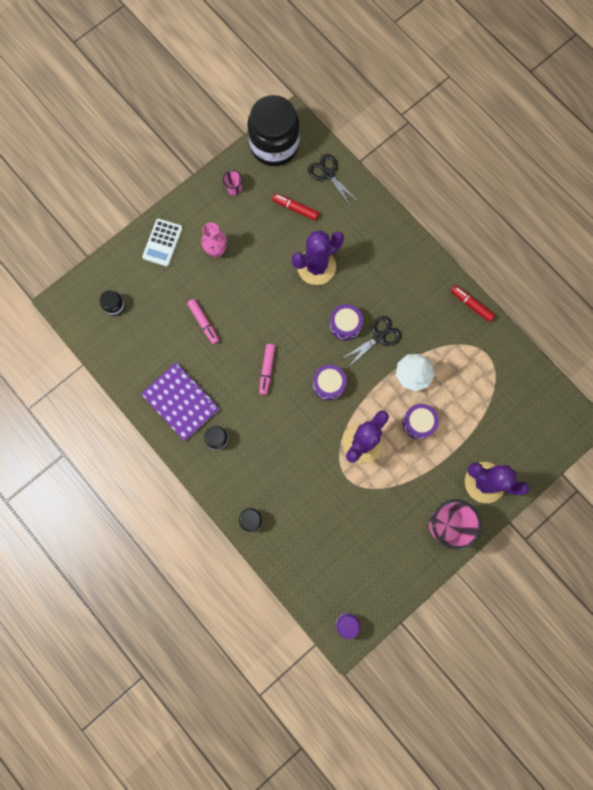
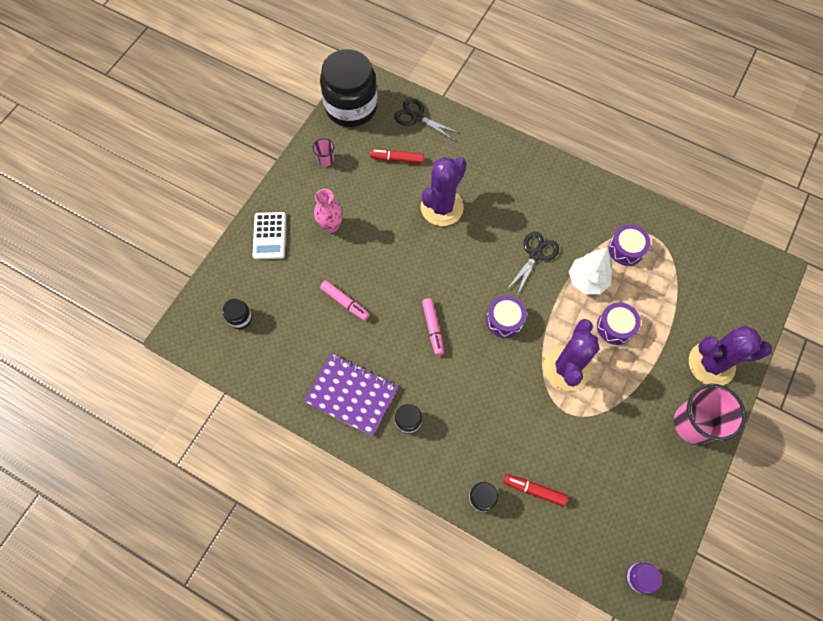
camera: 20 degrees left, 10 degrees down
purple drum [329,304,363,340] -> purple drum moved to [608,224,651,266]
red marker [451,285,495,322] -> red marker moved to [504,474,568,506]

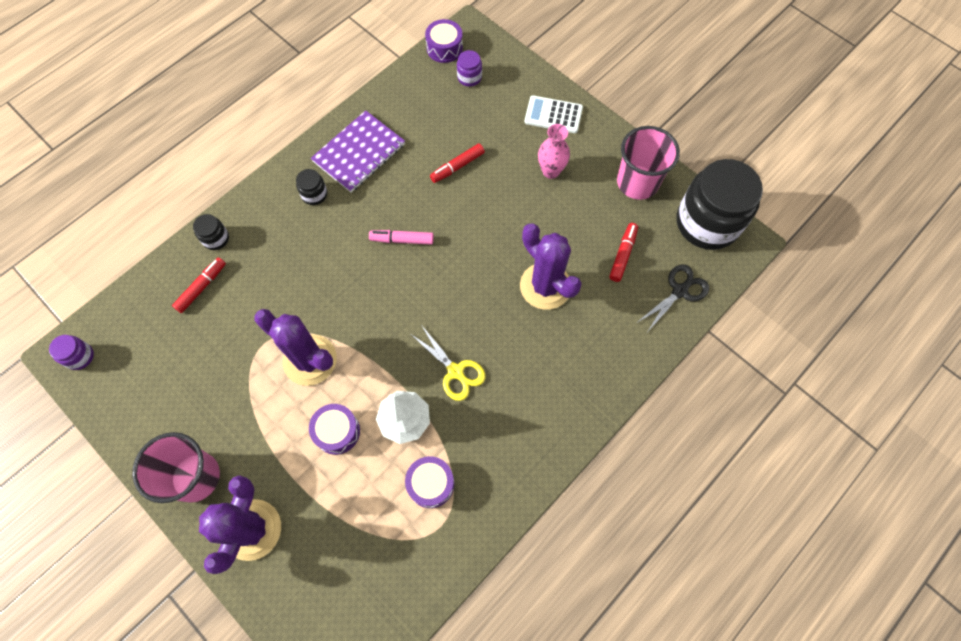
camera: 105 degrees right, 0 degrees up
black jar [223,299,252,329] -> purple jar [457,50,482,87]
pink cup [313,138,334,166] -> pink cup [617,126,680,200], size x2.19
pink marker [320,280,370,321] -> red marker [430,143,485,183]
purple drum [486,295,527,338] -> purple drum moved to [425,19,463,63]
black scissors [508,232,559,296] -> yellow scissors [412,326,486,401]

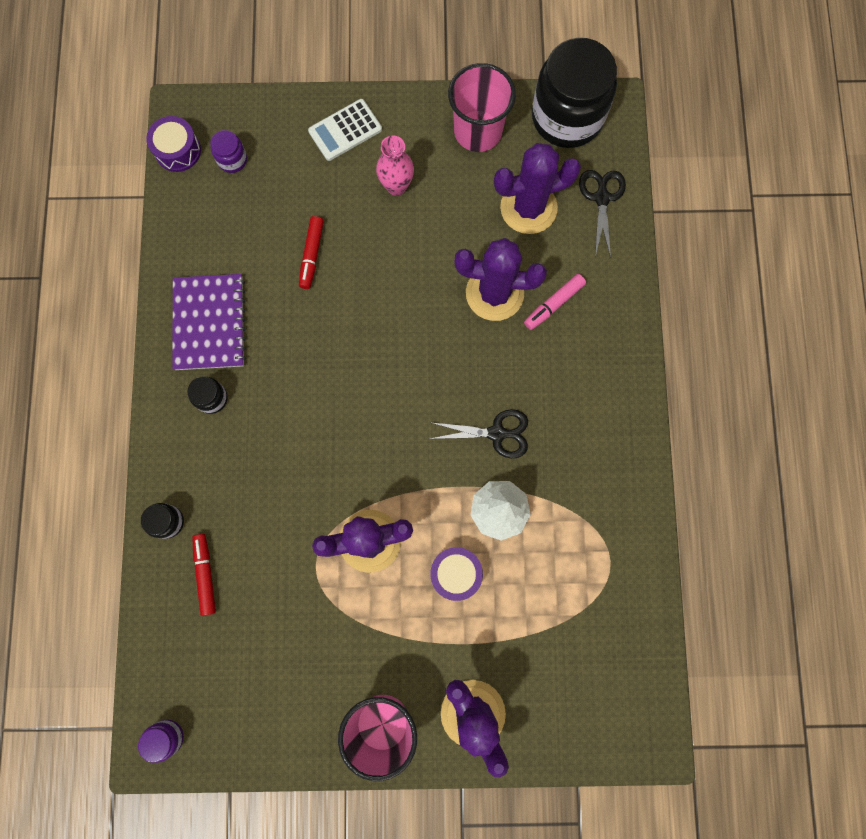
camera: 45 degrees left, 10 degrees up
pink marker [369,230,434,245] -> pink marker moved to [524,274,586,330]
purple drum [405,456,454,508] -> none
yellow scissors [412,326,486,401] -> black scissors [429,409,528,458]
red marker [609,223,638,282] -> purple cactus [494,143,581,234]

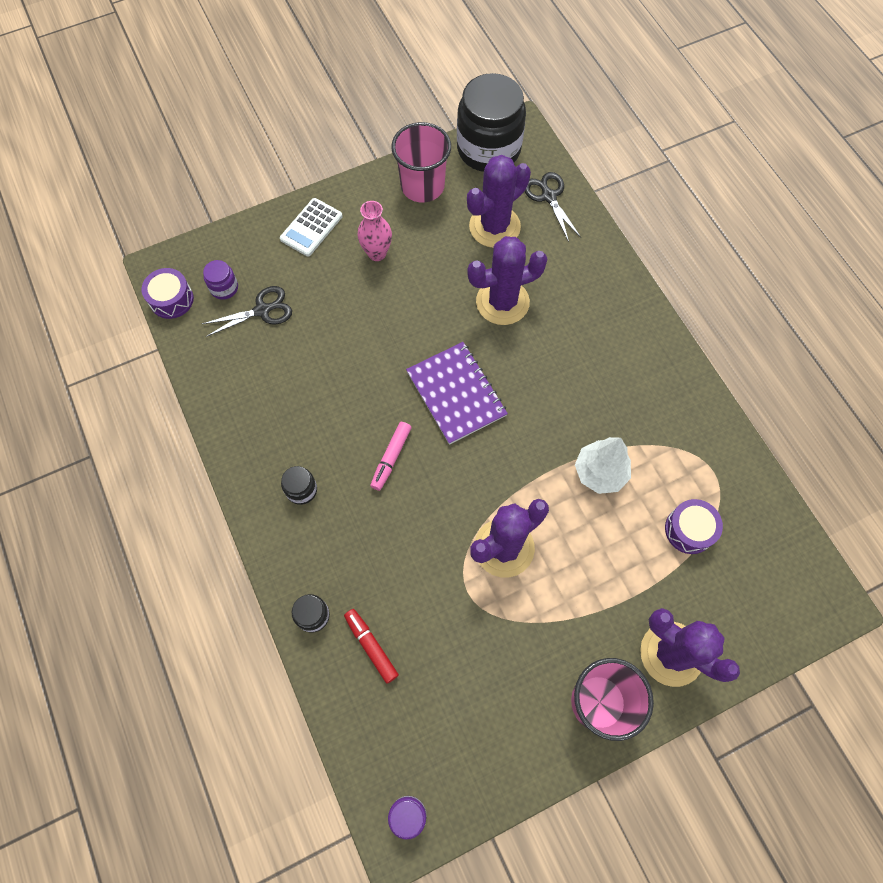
camera: 25 degrees left, 10 degrees down
purple notebook [172,274,246,370] -> purple notebook moved to [406,342,508,445]
red marker [299,216,324,289] -> none
black scissors [429,409,528,458] -> black scissors moved to [202,286,292,337]
purple drum [430,547,483,601] -> purple drum moved to [665,499,723,554]
pink marker [524,274,586,330] -> pink marker moved to [370,422,411,491]

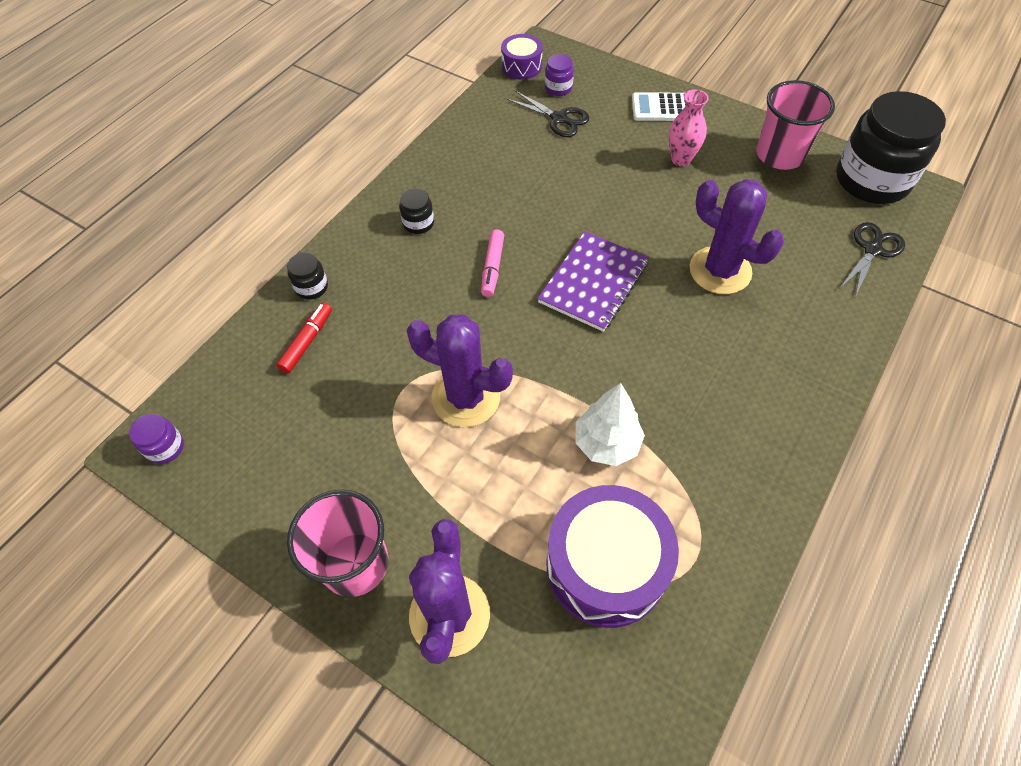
camera: 60 degrees right, 10 degrees down
pink marker [370,422,411,491] -> pink marker turned 75 degrees counterclockwise [481,230,504,297]
purple cactus [467,155,531,248] -> none
purple drum [665,499,723,554] -> purple drum [546,485,679,628], size x1.88

